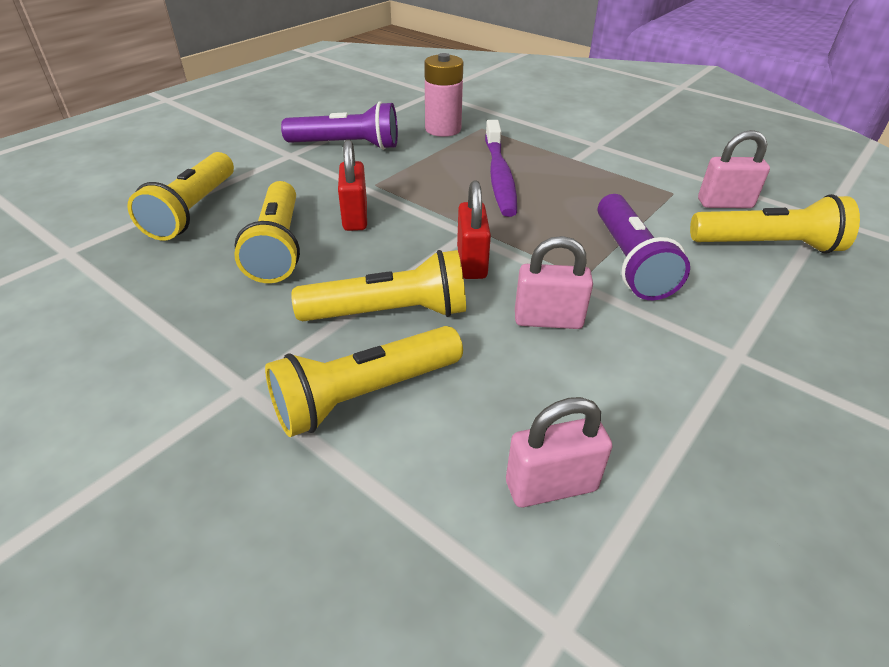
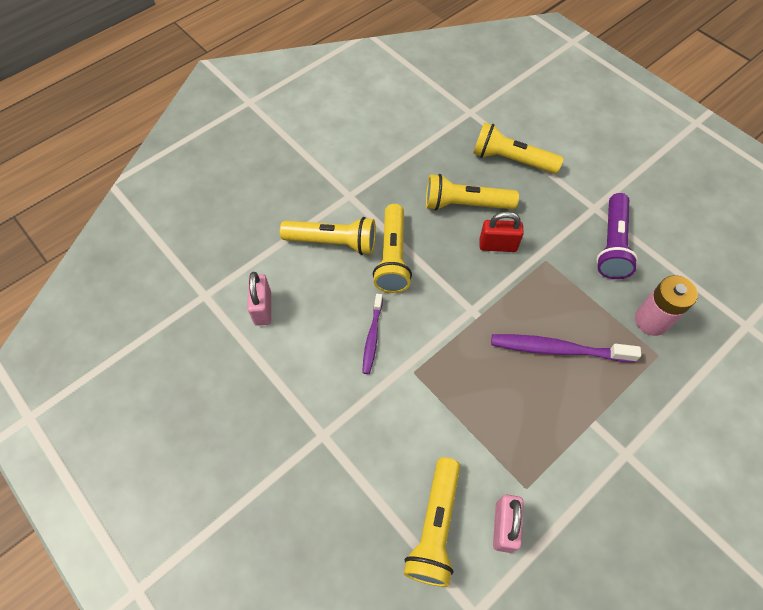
camera: 100 degrees right, 20 degrees up
yellow flashlight [265,326,463,437] -> yellow flashlight turned 120 degrees clockwise [280,217,376,255]
red padlock [457,180,491,279] -> none
pink padlock [515,236,593,329] -> purple toothbrush [362,294,383,374]
purple flashlight [598,194,690,300] -> none

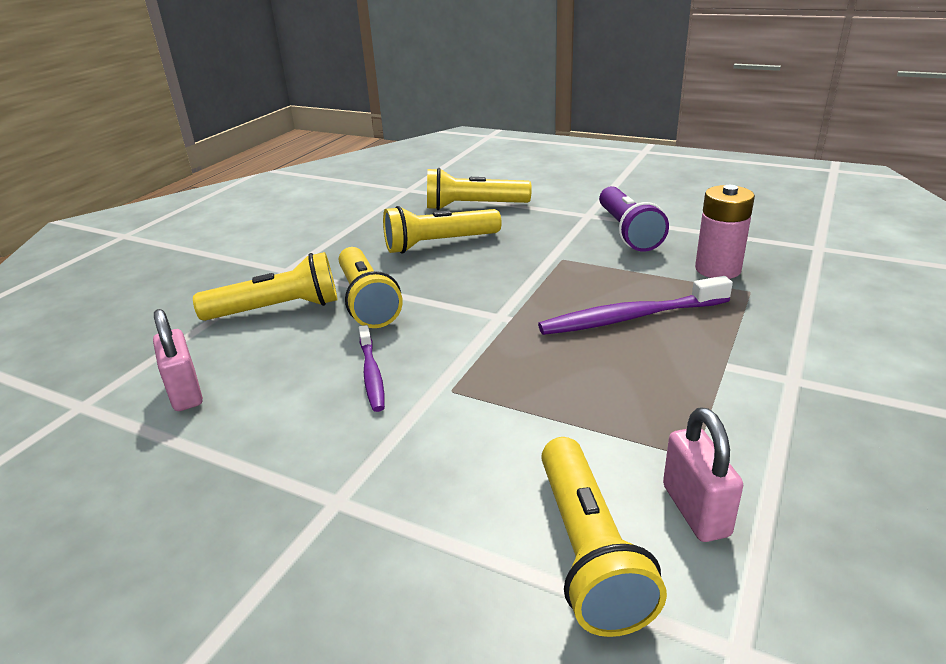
camera: 20 degrees left, 30 degrees down
red padlock [479,211,524,252] -> none

